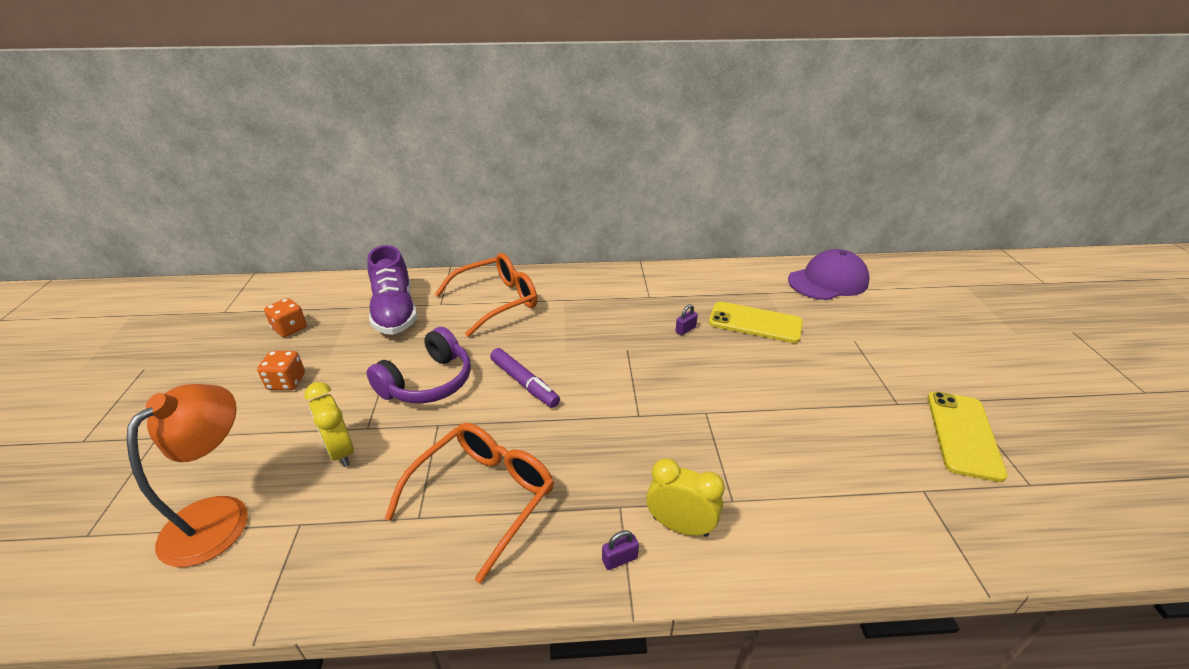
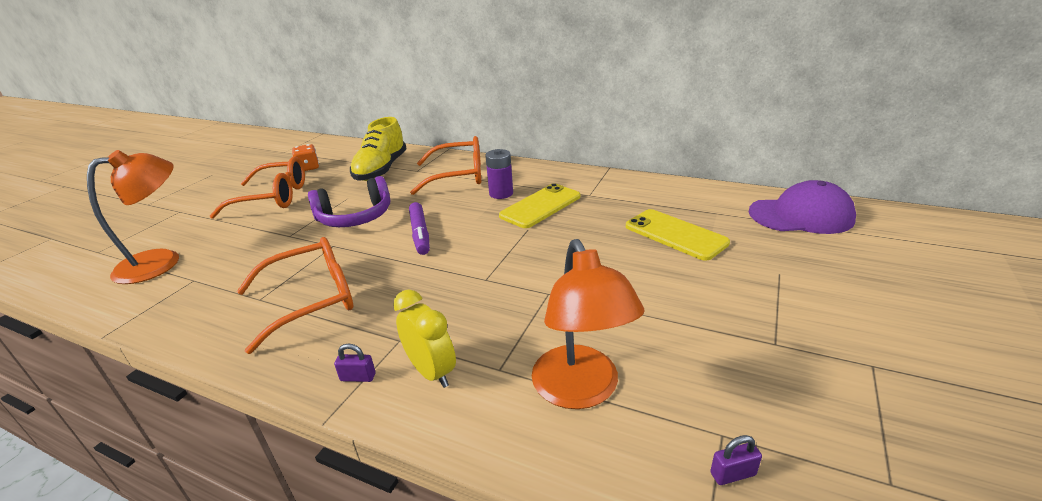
camera: 30 degrees right, 5 degrees down
orange dice [257,351,305,390] -> orange glasses [210,157,305,219]
yellow clock [304,382,354,467] -> none
purple shoe [367,245,417,335] -> yellow shoe [350,117,407,181]
purple padlock [675,304,698,335] -> purple padlock moved to [710,435,762,485]
yellow phone [927,392,1008,482] -> yellow phone moved to [499,183,580,228]
none -> purple battery [485,149,513,199]
none -> orange lamp [532,239,644,409]

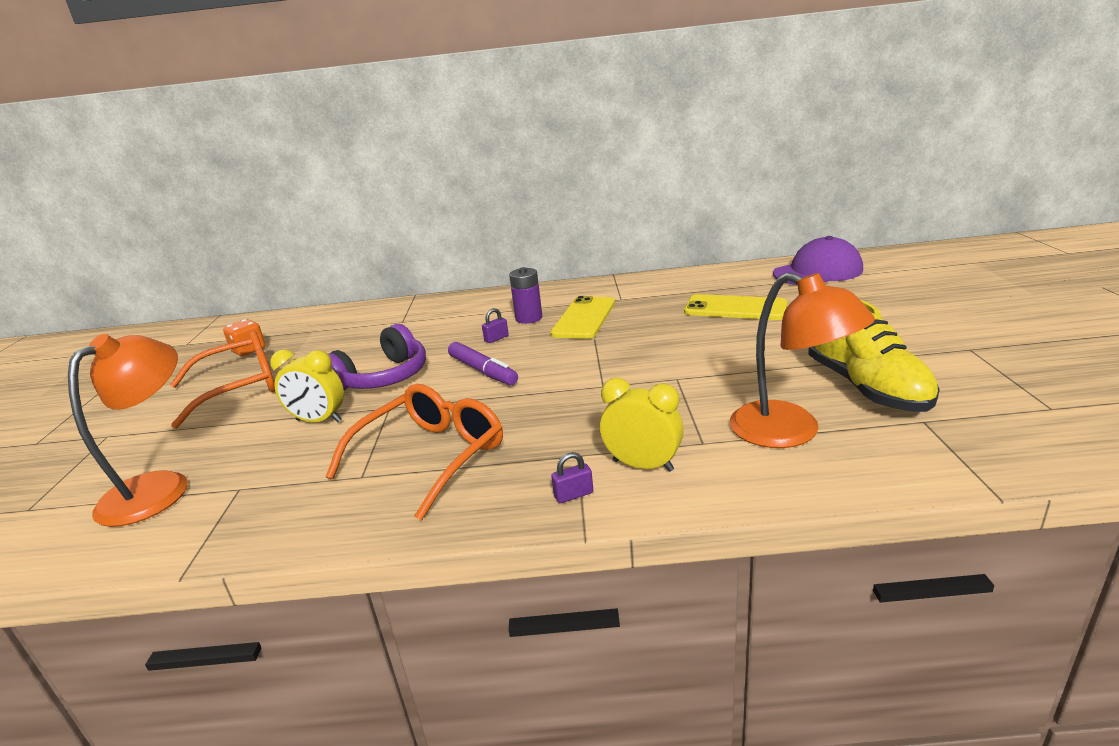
camera: 25 degrees left, 5 degrees down
yellow shoe [350,117,407,181] -> yellow shoe moved to [808,300,940,412]
orange glasses [410,136,481,195] -> none
purple padlock [710,435,762,485] -> purple padlock moved to [482,308,509,343]
none -> yellow clock [270,349,344,422]

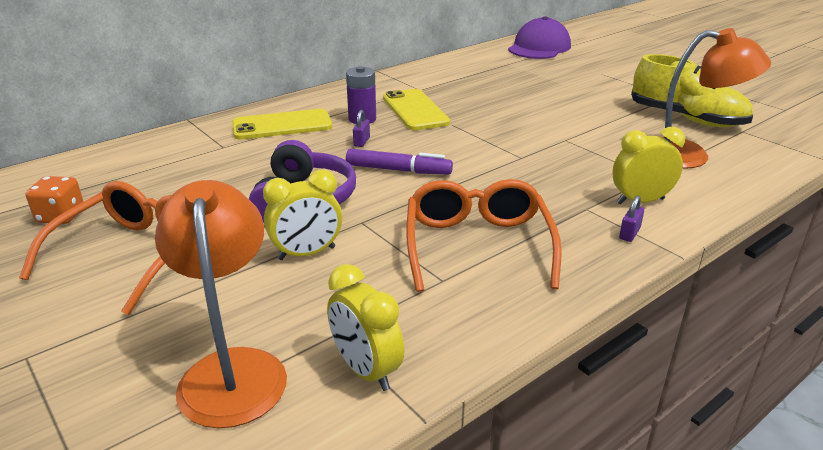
camera: 40 degrees left, 5 degrees up
yellow phone [684,294,787,320] -> yellow phone moved to [232,109,332,139]
none -> yellow clock [327,264,405,391]

